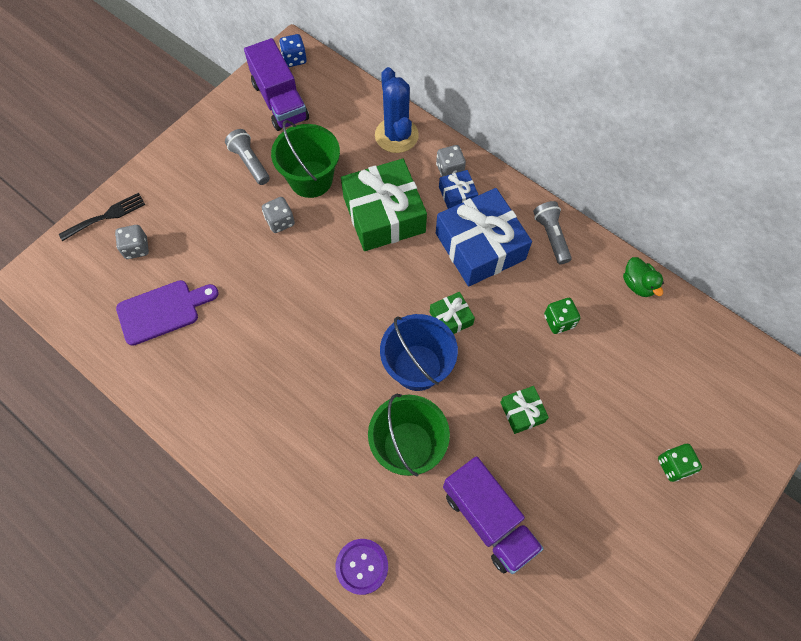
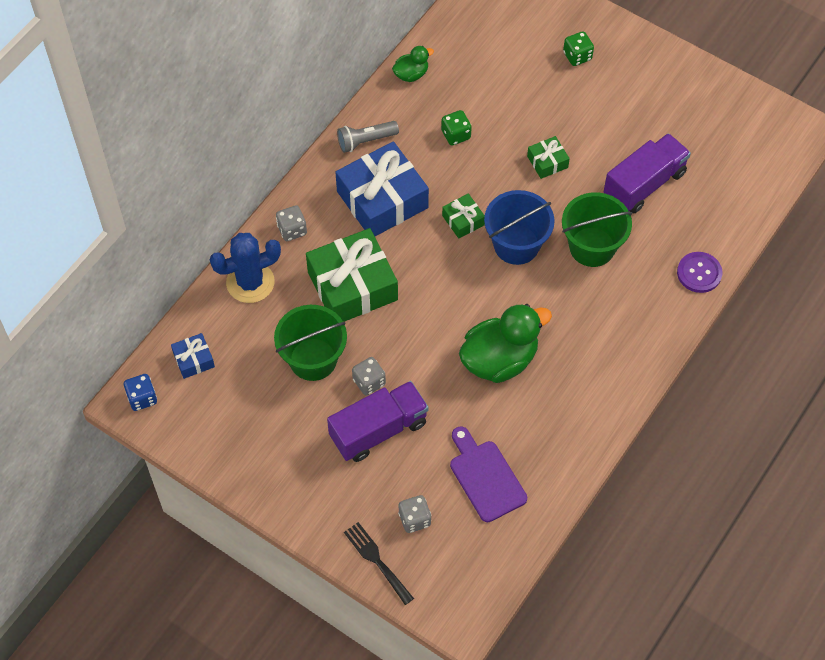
camera: 95 degrees left, 5 degrees down
grey flashlight [225,129,270,185] -> none
purple truck [244,38,309,131] -> purple truck moved to [327,381,428,462]
blue gift [439,170,478,209] -> blue gift moved to [171,333,215,379]
none -> green duck [459,304,552,383]

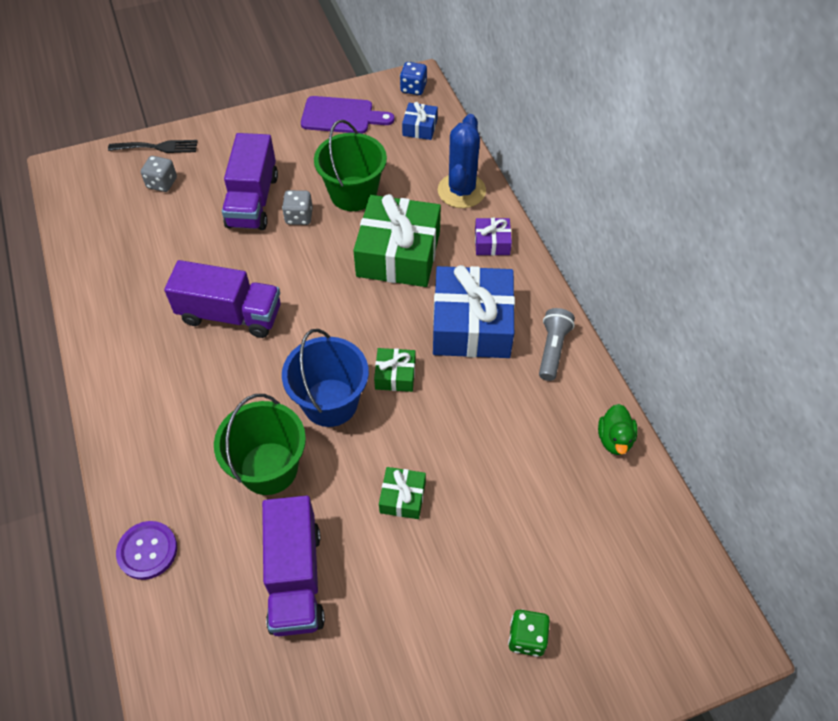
camera: 125 degrees right, 5 degrees down
grey dice [276,205,307,241] -> purple gift [475,218,512,256]
green dice [441,110,472,146] -> none
purple cutting board [450,426,527,522] -> purple cutting board moved to [301,96,394,134]
green duck [459,304,552,383] -> purple truck [164,260,281,338]

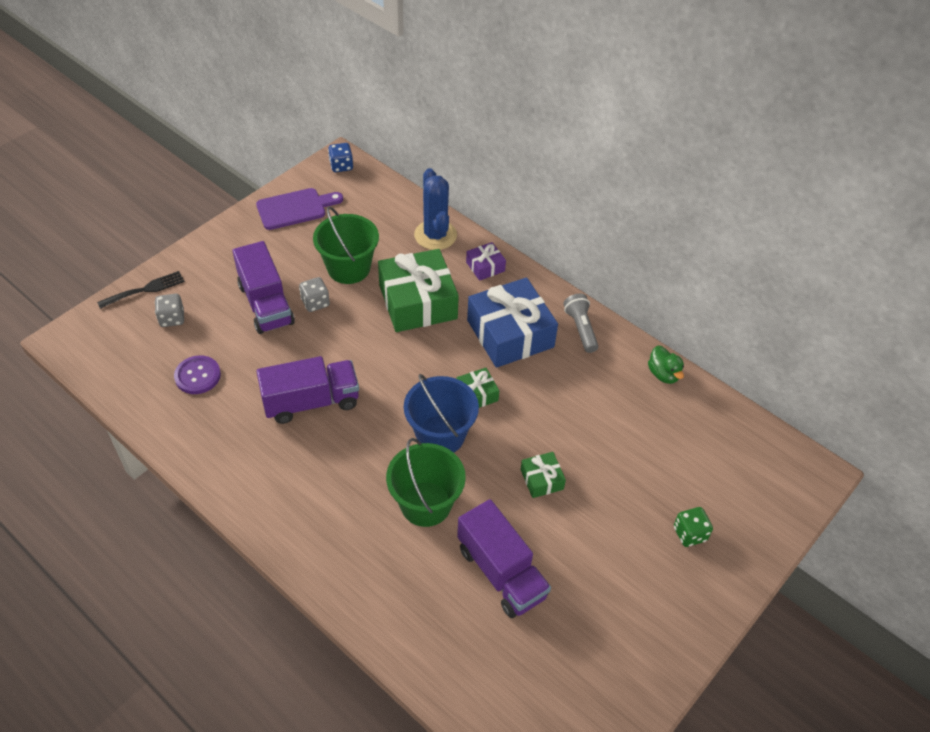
camera: 30 degrees left, 5 degrees down
purple button [116,521,177,580] -> purple button moved to [174,355,221,394]
blue gift [402,102,438,140] -> none

